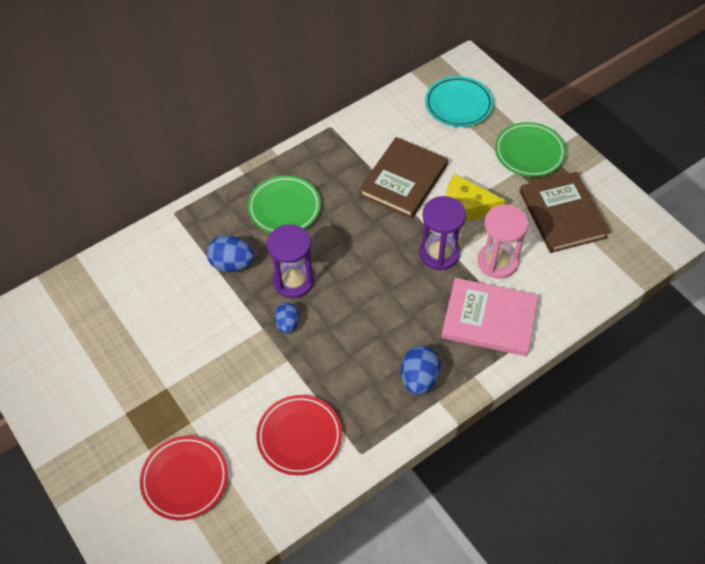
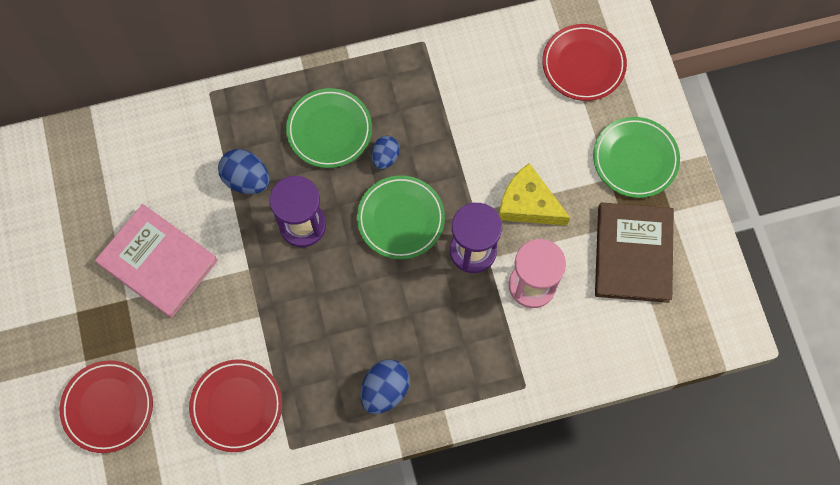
camera: 20 degrees right, 15 degrees up
blue egg [274,303,299,334] -> blue egg moved to [371,136,400,169]
brown book [359,137,448,218] -> none
turquoise plate [425,76,493,127] -> red plate [542,24,627,101]
pink book [441,278,538,356] -> pink book moved to [95,204,218,318]
none -> green plate [357,175,445,259]

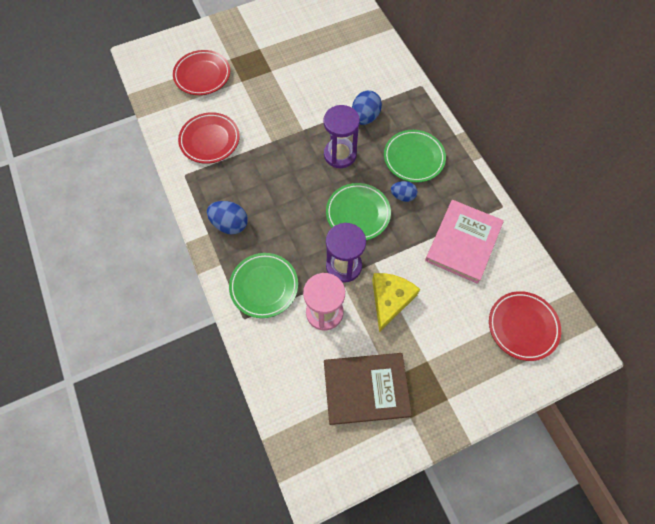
camera: 80 degrees right, 5 degrees down
pink book [95,204,218,318] -> pink book moved to [425,200,504,284]
green plate [593,117,680,198] -> green plate moved to [229,253,298,318]

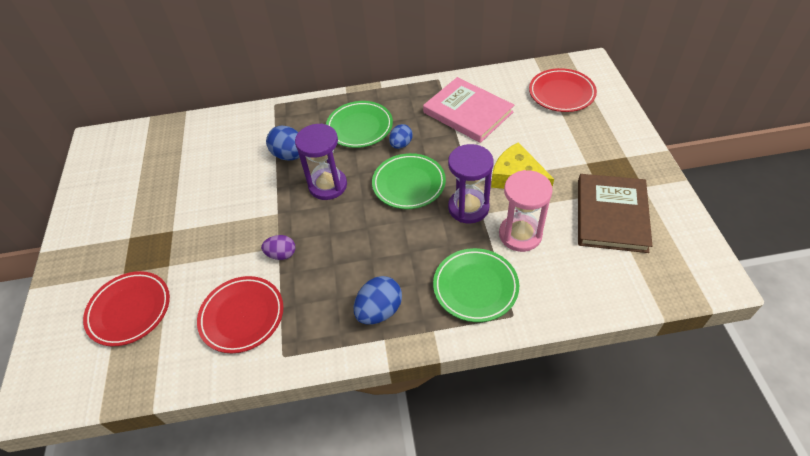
camera: 70 degrees left, 15 degrees down
none -> purple egg [261,235,295,260]

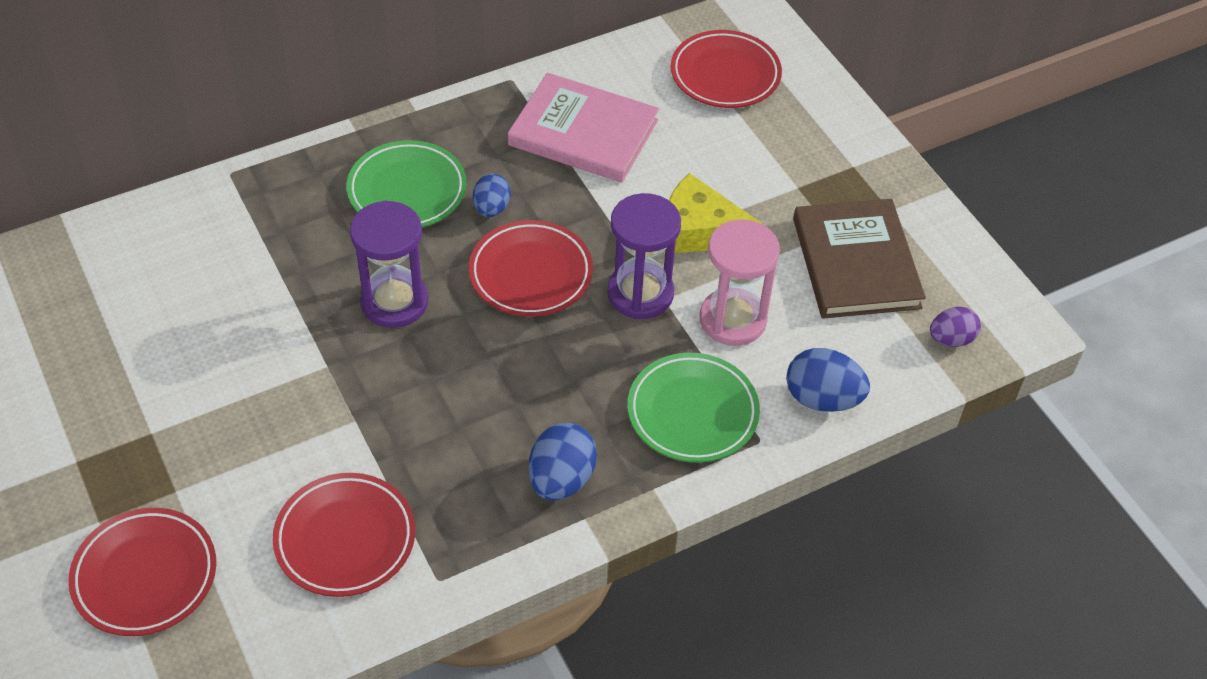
camera: 25 degrees left, 0 degrees up
purple egg [261,235,295,260] -> purple egg moved to [930,307,981,347]
blue egg [266,125,300,160] -> blue egg moved to [786,348,870,412]
green plate [372,153,446,209] -> red plate [469,220,593,317]

